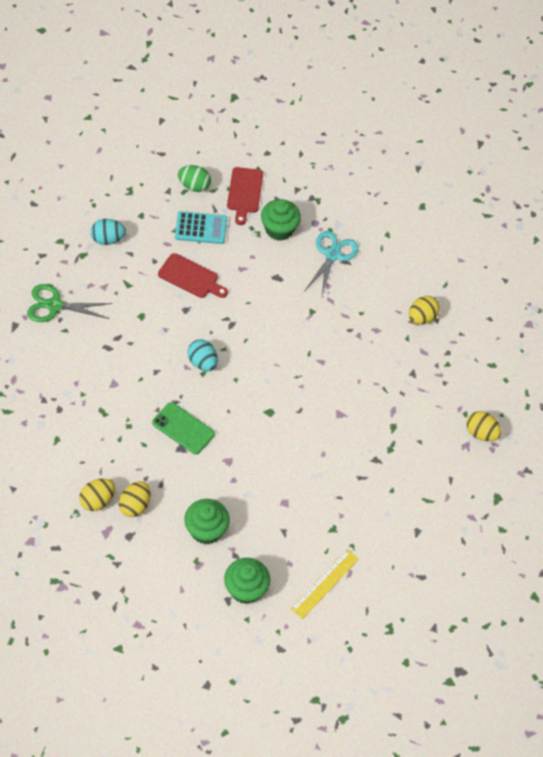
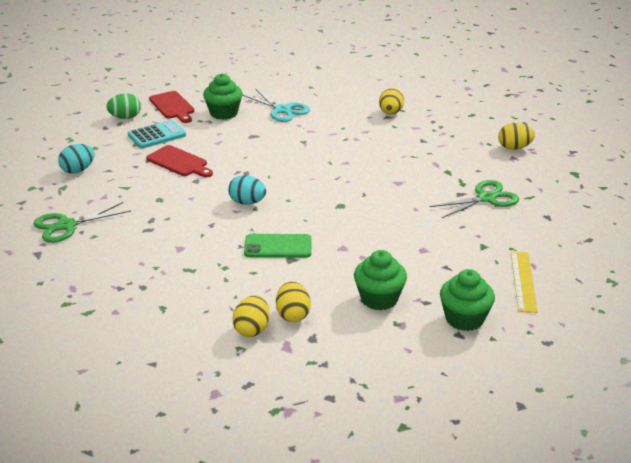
camera: 30 degrees left, 25 degrees down
red cutting board [158,253,228,298] -> red cutting board turned 45 degrees clockwise [146,145,213,177]
turquoise scissors [305,231,359,299] -> turquoise scissors turned 150 degrees clockwise [242,89,310,122]
none -> green scissors [430,180,519,218]

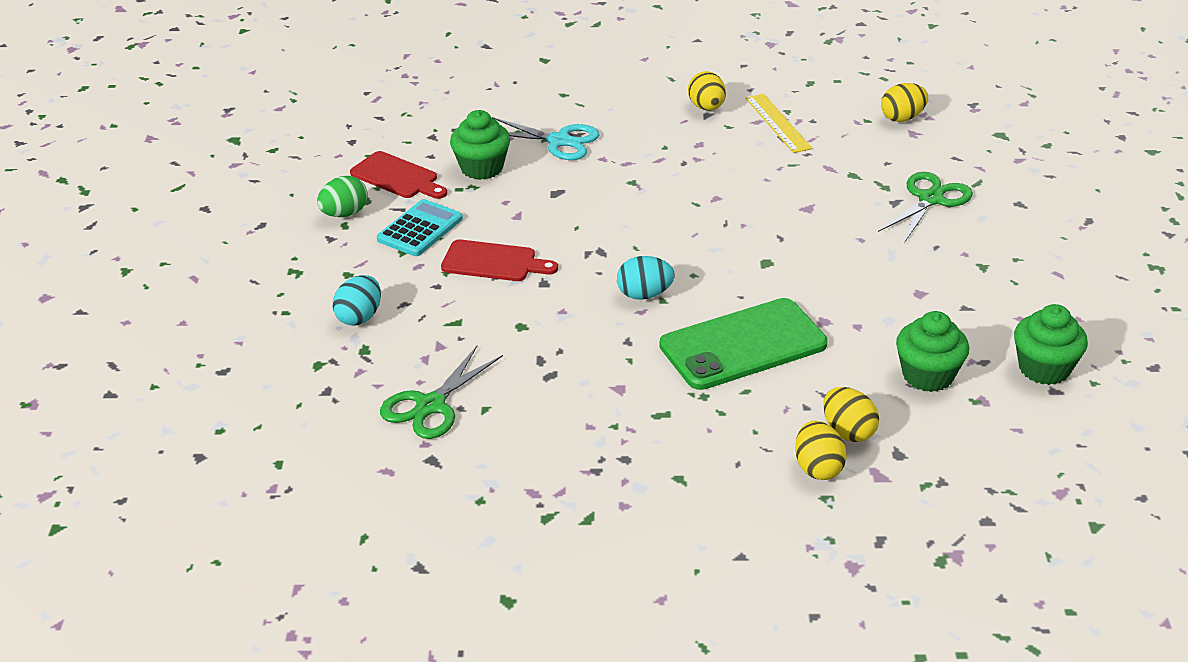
camera: 25 degrees left, 5 degrees up
green phone [244,234,312,258] -> green phone [660,298,828,390], size x1.63
yellow ruler [511,252,538,313] -> yellow ruler moved to [746,94,812,153]

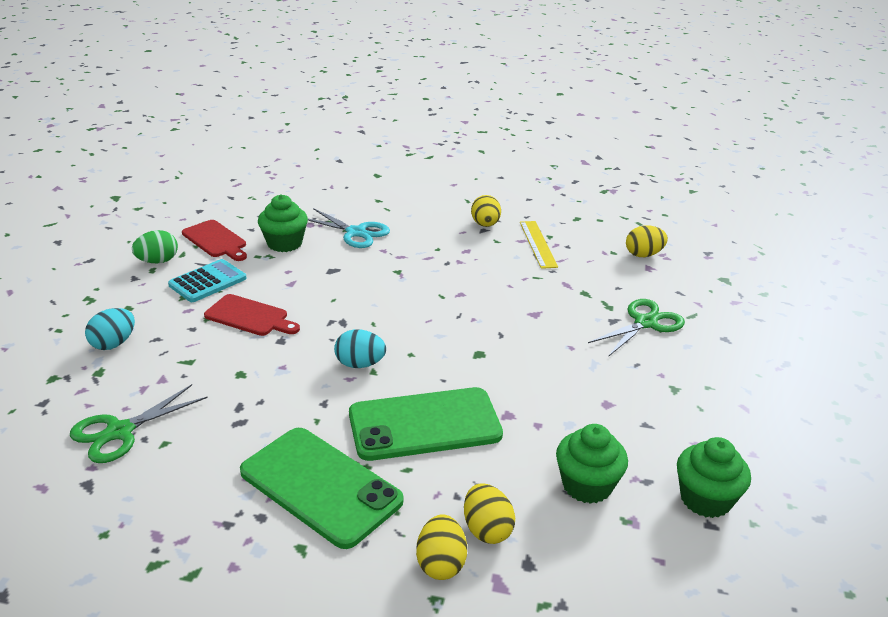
camera: 10 degrees right, 5 degrees down
none -> green phone [240,428,404,549]

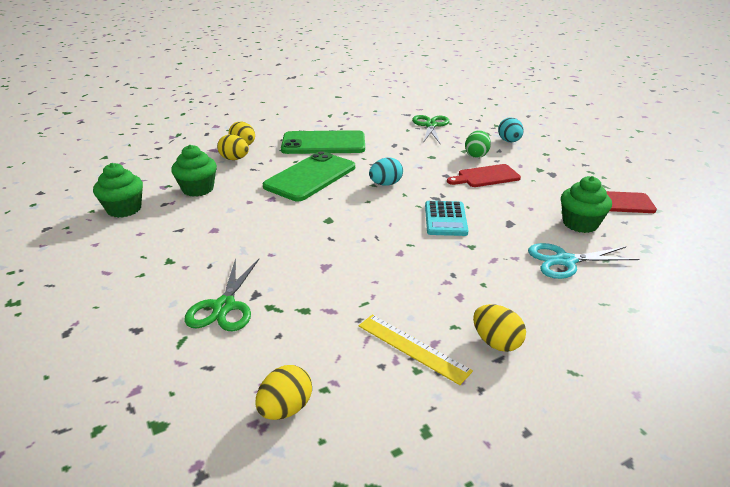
camera: 140 degrees right, 0 degrees up
green egg [132,230,178,263] -> green egg moved to [465,130,491,158]
turquoise calculator [168,259,247,302] -> turquoise calculator moved to [425,201,469,236]

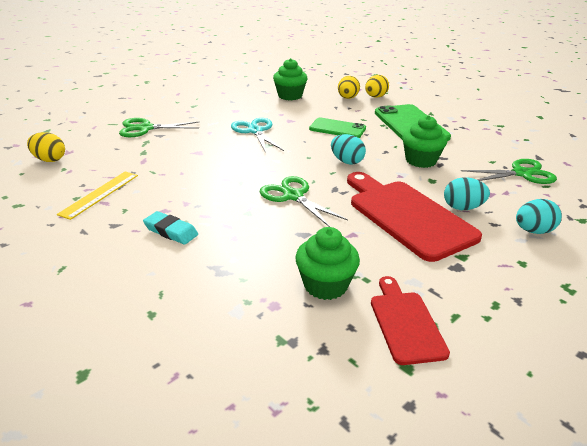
camera: 75 degrees right, 0 degrees up
green cupcake [93,163,143,218] -> green cupcake moved to [402,115,447,168]
green phone [263,151,355,201] -> green phone [309,118,366,138], size x0.61
turquoise calculator [425,201,469,236] -> green scissors [260,176,348,227]
red cutting board [447,164,521,187] -> red cutting board [347,172,482,262], size x1.76
green egg [465,130,491,158] -> turquoise egg [444,177,490,210]
yellow egg [473,304,526,352] -> none
turquoise scissors [528,243,639,279] -> turquoise scissors moved to [231,118,284,153]
none -> turquoise eraser [143,211,198,245]

